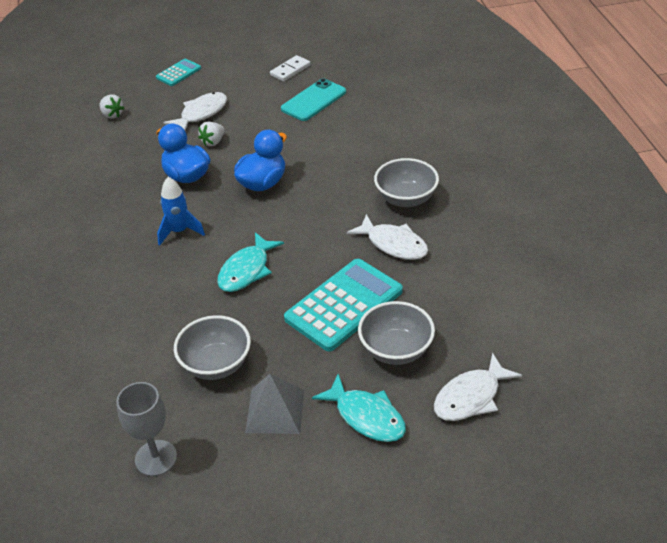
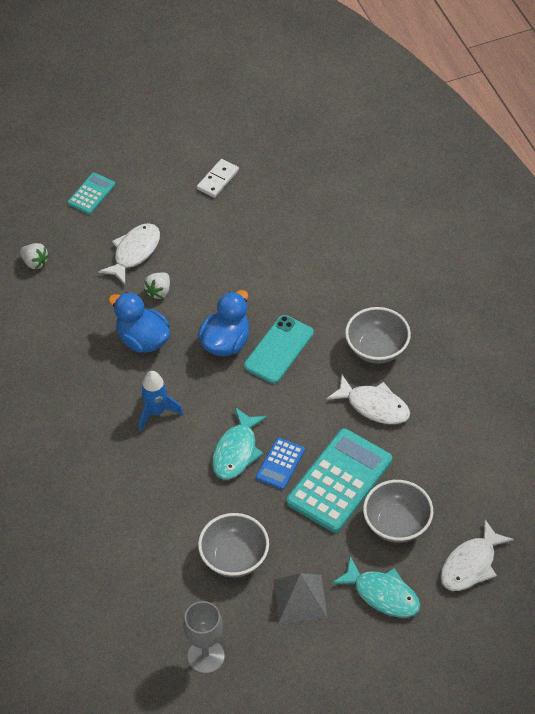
camera: 10 degrees left, 10 degrees up
turquoise phone [281,78,346,121] -> turquoise phone moved to [244,315,314,384]
none -> blue calculator [256,438,305,490]

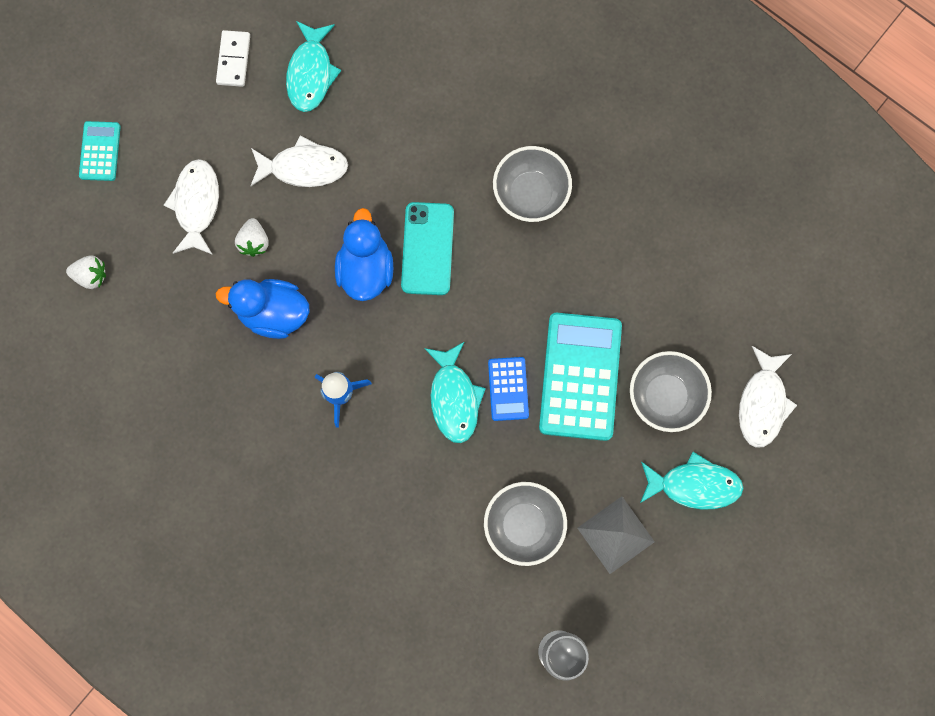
camera: 30 degrees left, 25 degrees up
white fish [327,375,410,424] -> white fish moved to [250,136,348,187]
none -> turquoise fish [286,21,341,112]

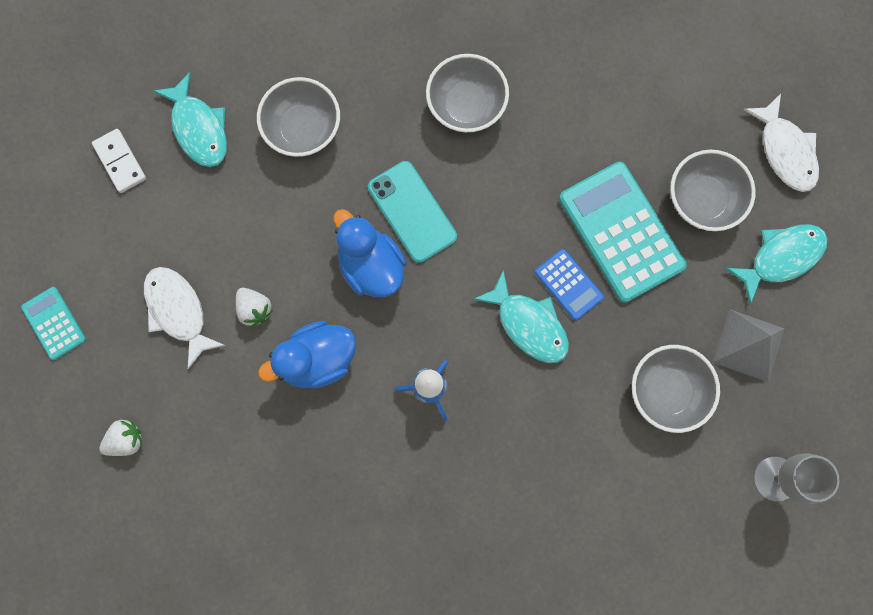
camera: 35 degrees left, 0 degrees up
white fish [250,136,348,187] -> none
none -> grey bowl [257,77,340,157]

